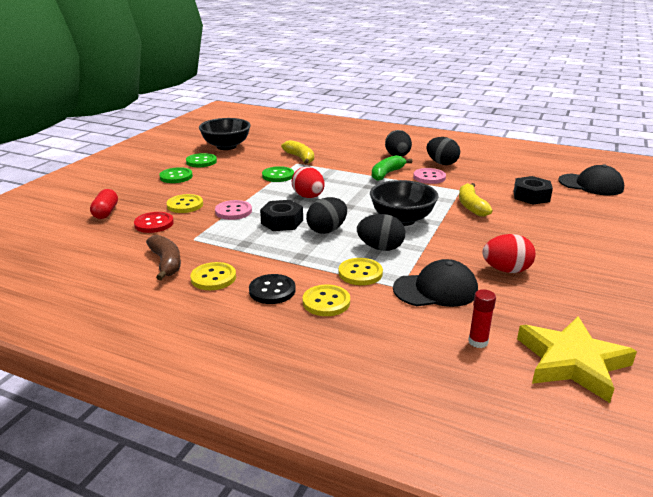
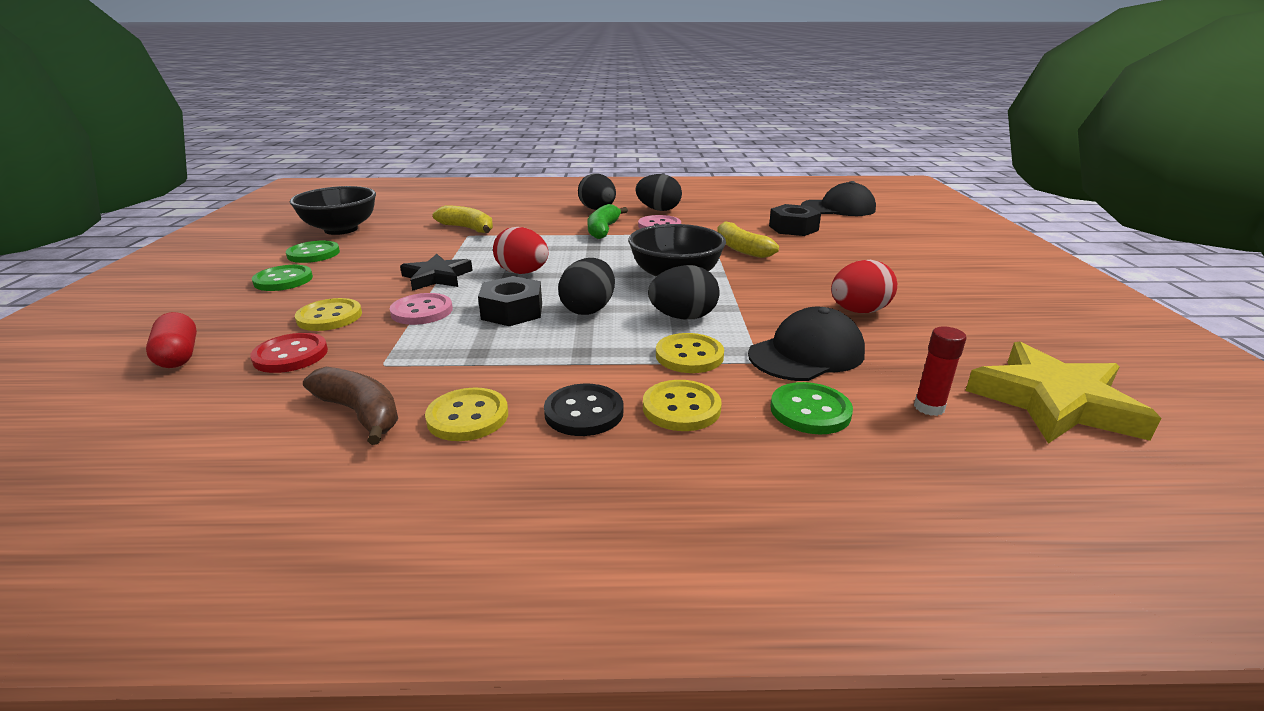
camera: 25 degrees left, 0 degrees up
green button [262,166,294,182] -> green button moved to [770,382,853,434]
none -> black star [400,254,473,291]

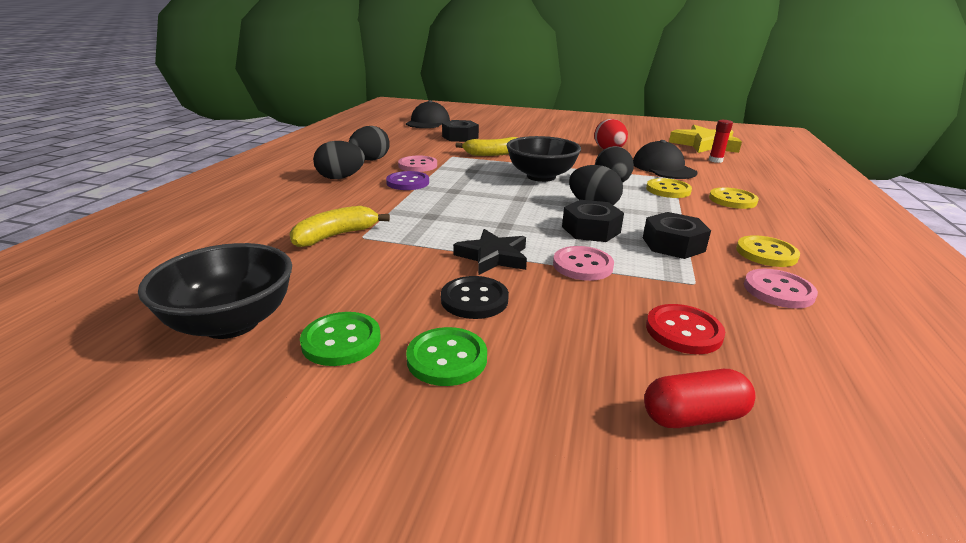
camera: 75 degrees left, 0 degrees up
yellow button [295,298,362,331] -> none
brown banana [303,367,398,445] -> pink button [744,269,818,308]
red egg [493,227,548,274] -> none
black button [544,384,624,436] -> black button moved to [441,276,509,319]
green banana [587,204,628,239] -> purple button [386,171,429,190]
green button [770,382,853,434] -> none
none -> black nut [643,212,711,259]

